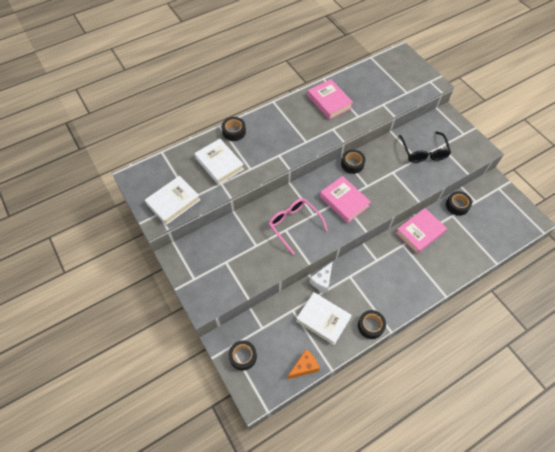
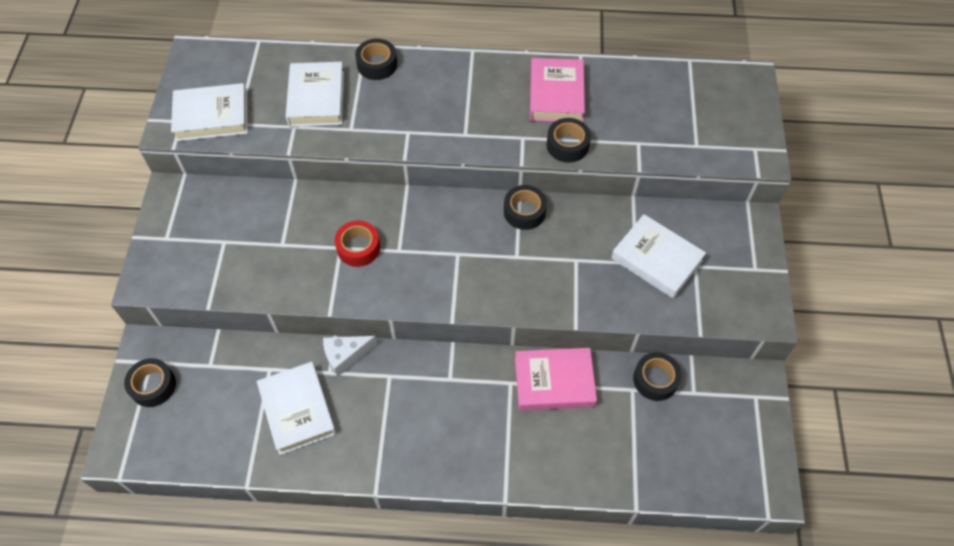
camera: 35 degrees right, 0 degrees up
pink glasses [269,198,328,255] -> red tape [335,221,380,267]
orange cheese [287,349,320,379] -> none
pink book [320,176,371,223] -> none
black tape [358,310,386,339] -> black tape moved to [547,118,591,163]
black glasses [399,132,451,163] -> white book [611,214,706,298]

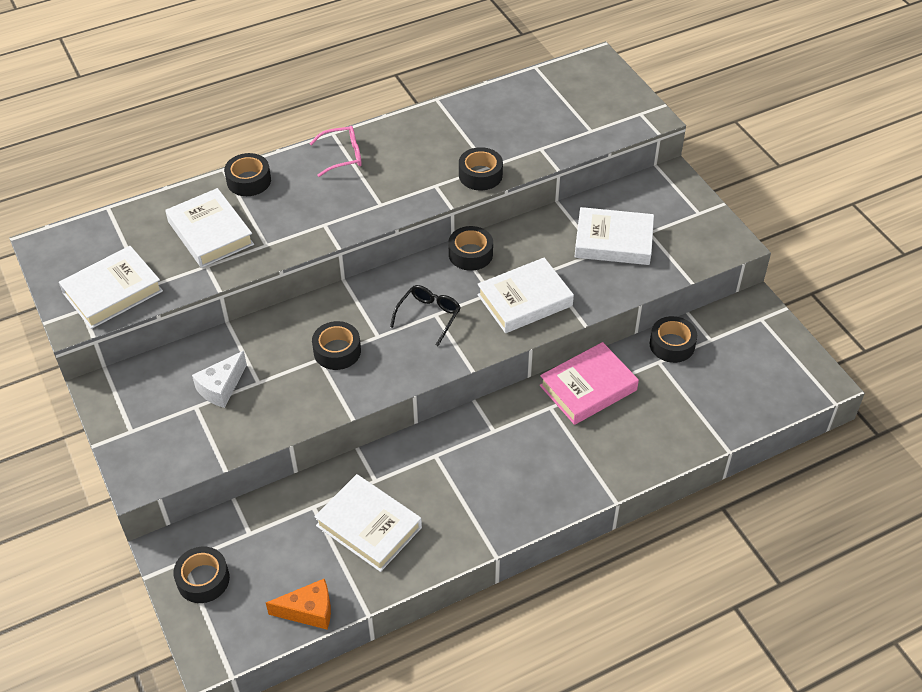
camera: 30 degrees left, 10 degrees down
white cheese [323,336,377,377] -> white cheese moved to [192,351,247,408]
red tape [335,221,380,267] -> black tape [312,321,361,370]
pink book [530,58,585,122] -> none
none -> orange cheese [266,579,331,630]
none -> pink glasses [310,126,362,177]
none -> black glasses [390,285,461,346]
none -> white book [477,258,574,333]

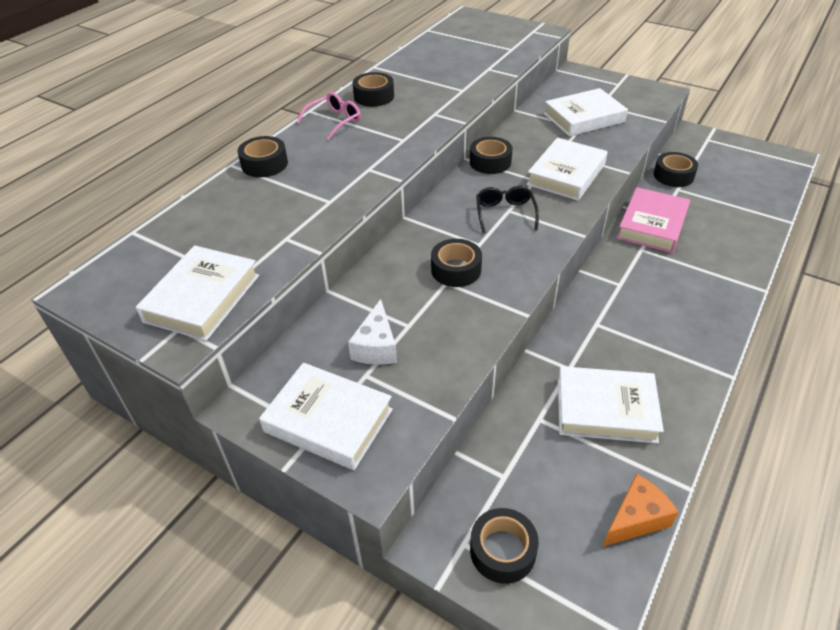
camera: 30 degrees left, 5 degrees down
white book [165,188,254,268] -> white book moved to [259,363,393,470]
black tape [459,147,503,190] -> black tape moved to [352,72,394,107]

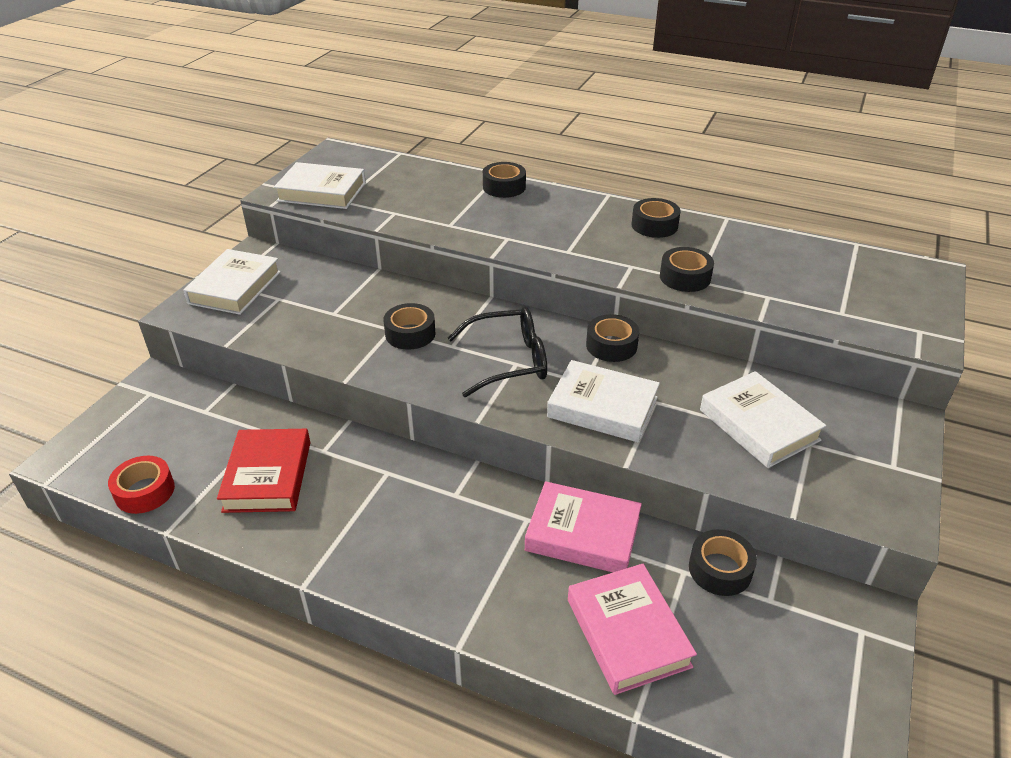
camera: 80 degrees right, 5 degrees down
pink glasses [297,92,361,141] -> none
white cheese [348,299,397,365] -> none
black tape [470,508,539,584] -> black tape moved to [660,247,714,292]
black glasses [476,186,539,234] -> black glasses [448,307,547,397], size x1.53
white book [558,366,664,443] -> red book [217,429,310,513]
orange cheese [602,474,679,547] -> red tape [108,456,175,514]
none -> pink book [568,564,697,695]

